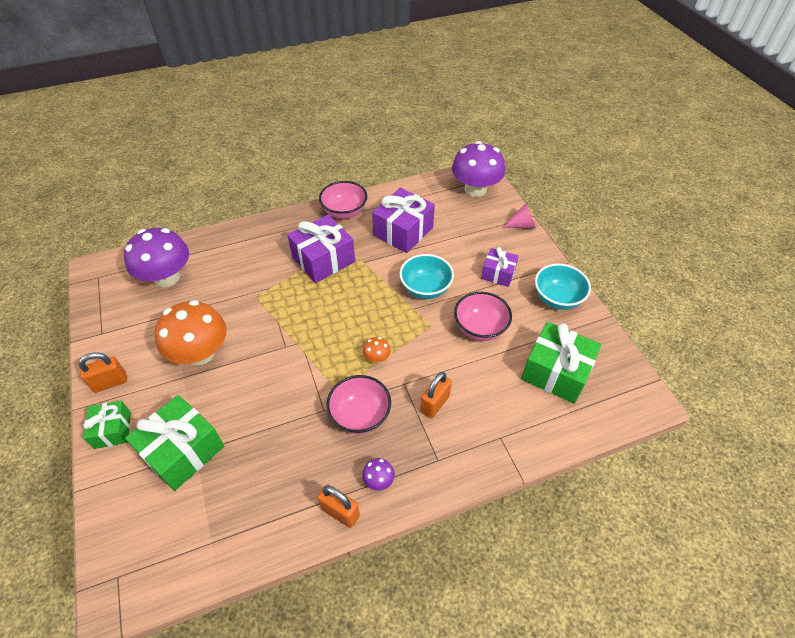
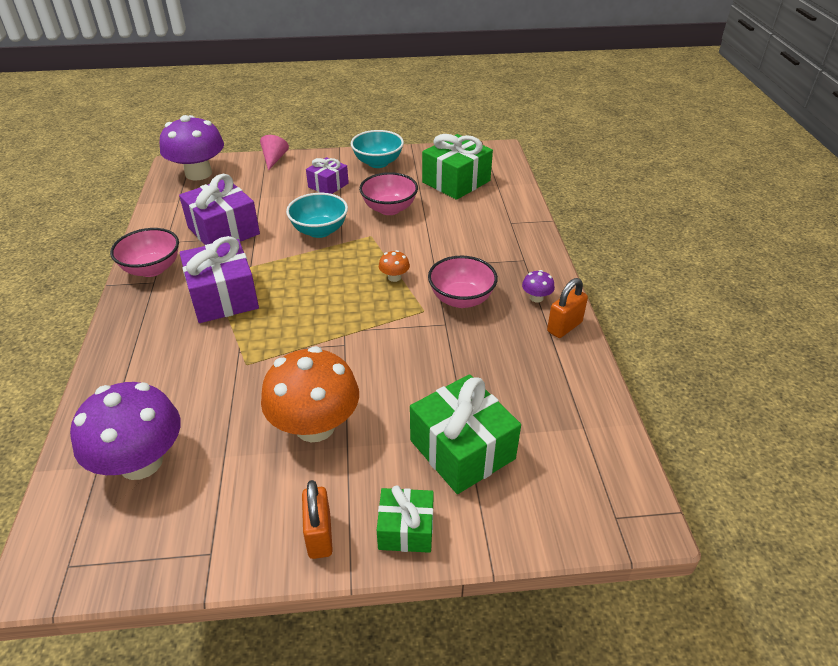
camera: 75 degrees left, 10 degrees down
orange padlock [420,372,452,418] -> none

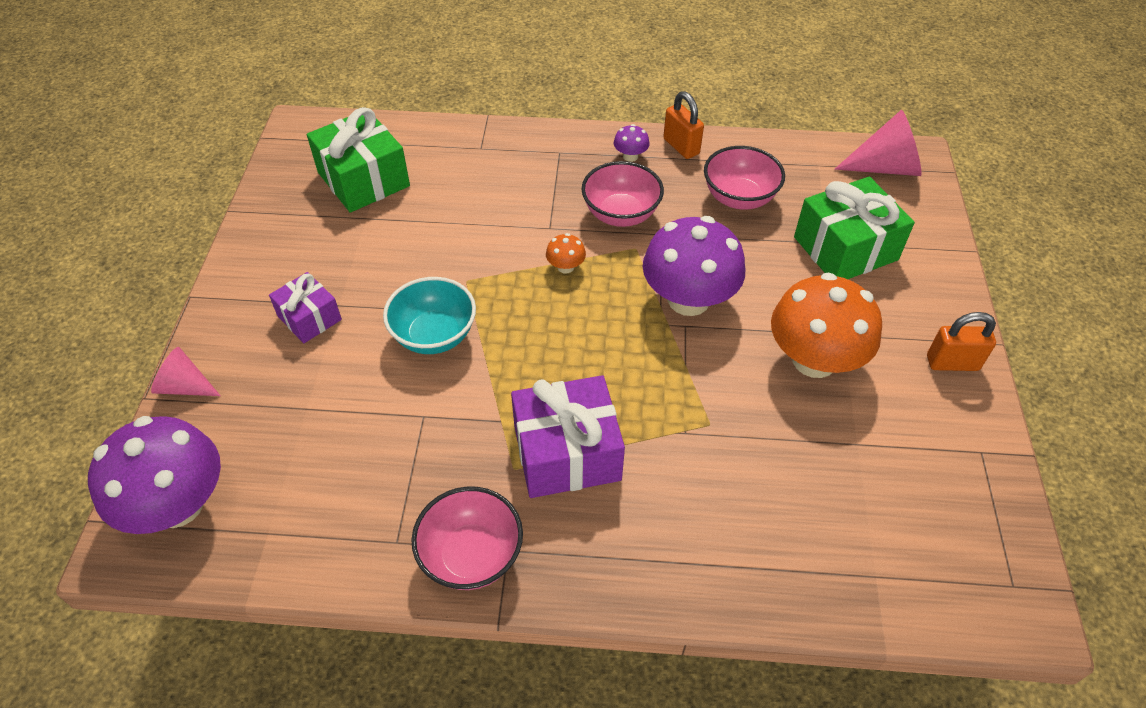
camera: 80 degrees left, 10 degrees up
purple mushroom [70,382,181,480] -> purple mushroom moved to [642,216,745,316]
purple gift [179,174,260,245] -> none
turquoise bowl [351,130,404,168] -> none
pink bowl [359,172,418,215] -> pink bowl moved to [704,146,785,210]
green gift [377,485,434,553] -> none
none -> pink cone [834,110,922,176]

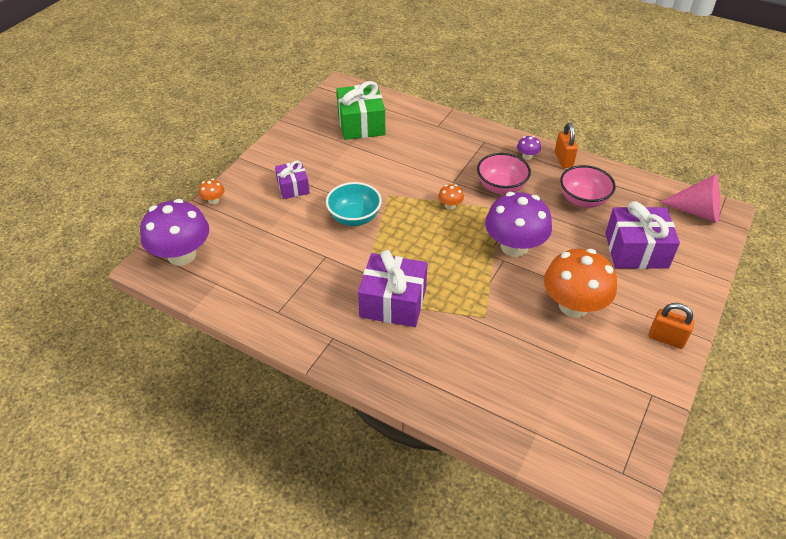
camera: 25 degrees right, 5 degrees down
pink cone [151,347,221,396] -> orange mushroom [199,179,224,204]
pink bowl [412,486,523,590] -> none
green gift [794,177,915,279] -> purple gift [605,201,680,269]

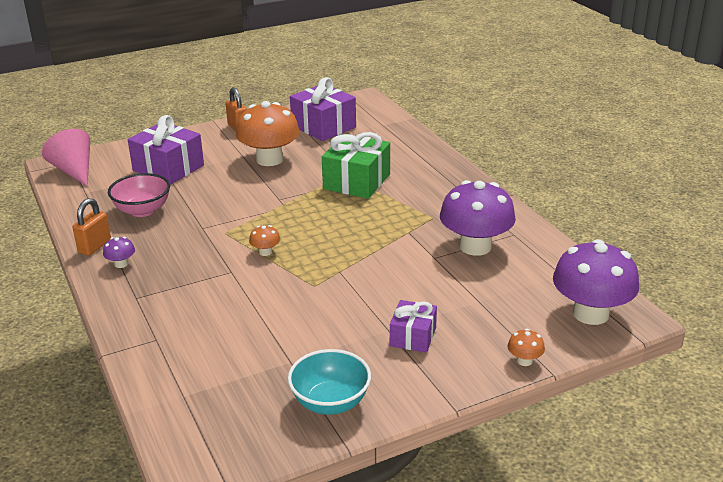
camera: 145 degrees left, 15 degrees down
turquoise bowl [326,182,382,226] -> turquoise bowl moved to [288,349,371,415]
green gift [336,81,385,140] -> green gift moved to [322,132,390,199]
purple gift [358,250,427,327] -> purple gift moved to [290,77,356,141]
pink bowl [477,153,531,194] -> none
purple mushroom [485,192,552,257] -> purple mushroom moved to [440,180,516,256]

